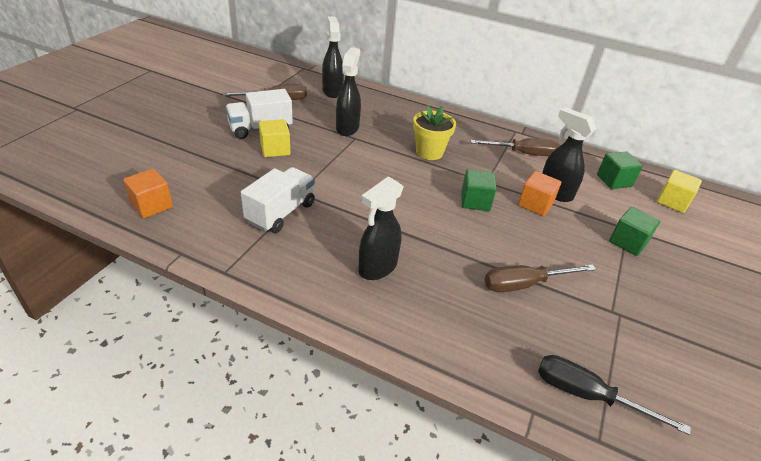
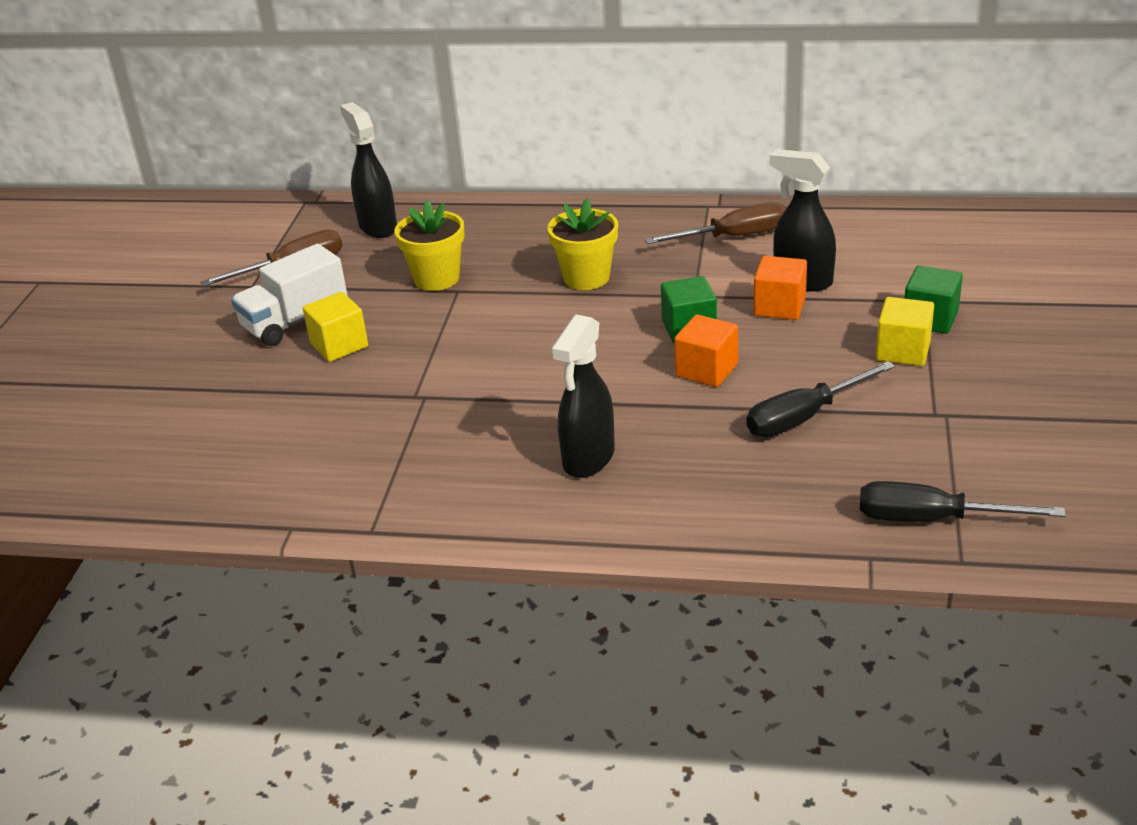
camera: 10 degrees left, 5 degrees down
orange cube [123,169,173,218] -> orange cube moved to [674,315,738,387]
white truck [241,167,315,233] -> none
black spray bottle [336,47,361,136] -> yellow flower pot [394,200,465,291]
brown screwdriver [485,264,596,292] -> black screwdriver [747,361,895,437]
green cube [597,151,643,189] -> none
yellow cube [657,170,702,213] -> yellow cube moved to [876,297,934,366]

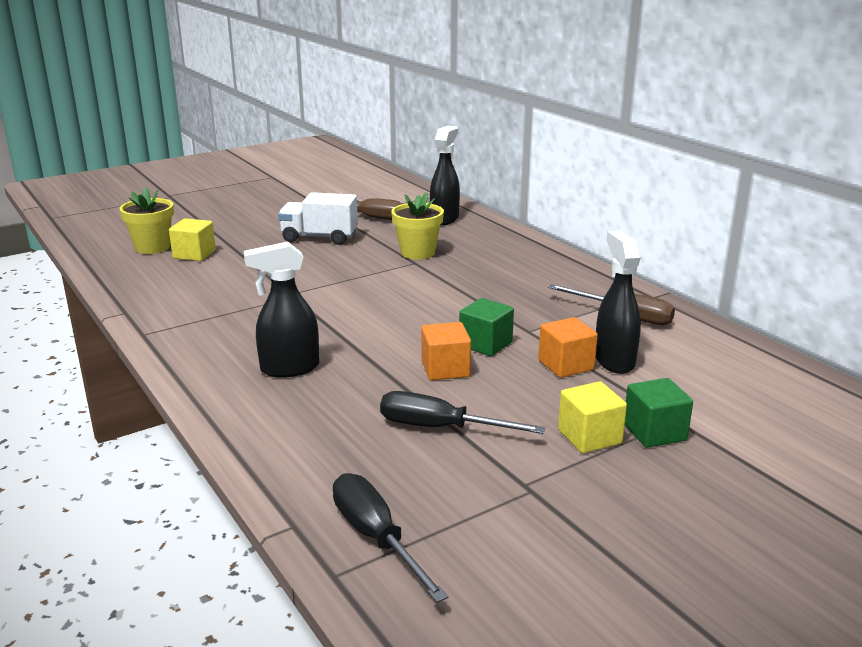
camera: 45 degrees right, 10 degrees down
yellow cube [303,292,368,362] -> yellow cube moved to [169,218,216,261]
yellow flower pot [547,198,618,290] -> yellow flower pot moved to [119,187,174,254]

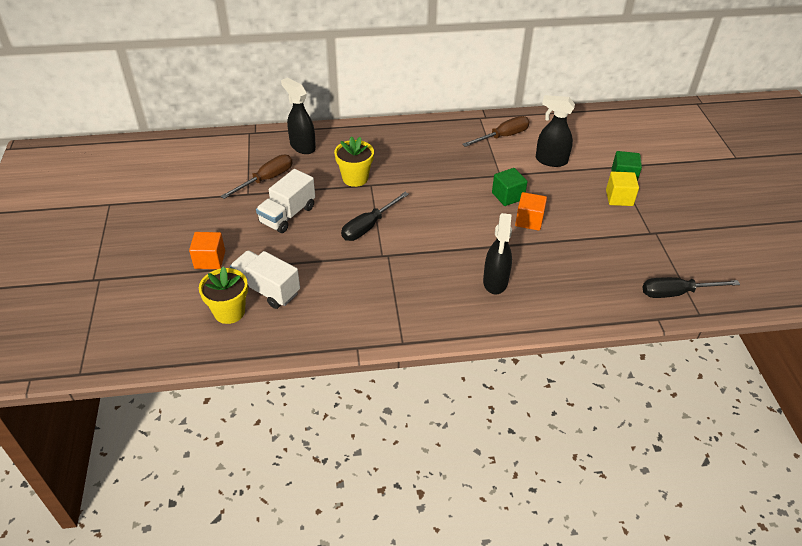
camera: 65 degrees left, 20 degrees up
yellow cube [169,218,216,261] -> white truck [230,250,300,309]
black screwdriver [380,391,545,434] -> black screwdriver moved to [341,192,409,241]
orange cube [538,317,598,378] -> orange cube moved to [189,232,225,269]

